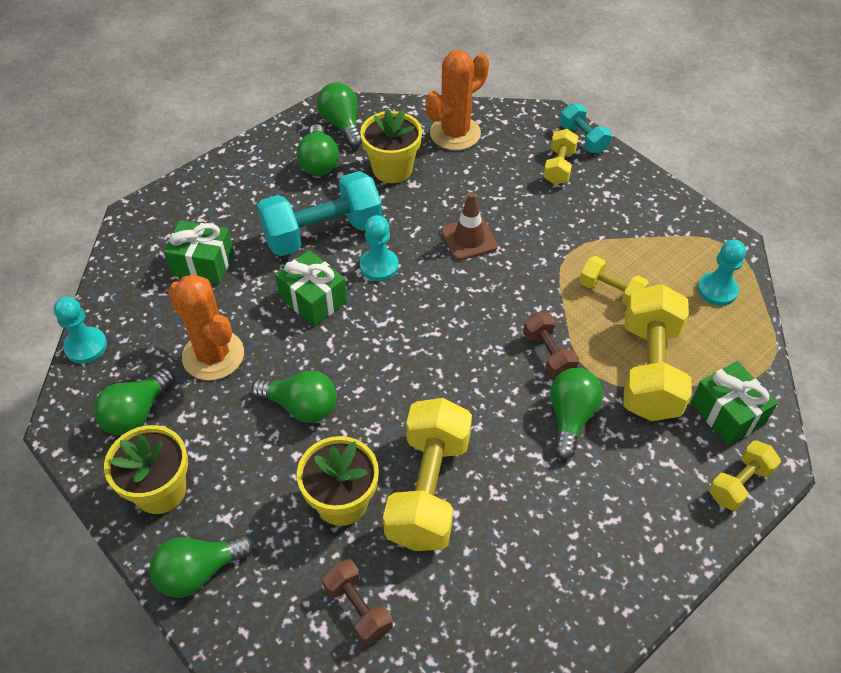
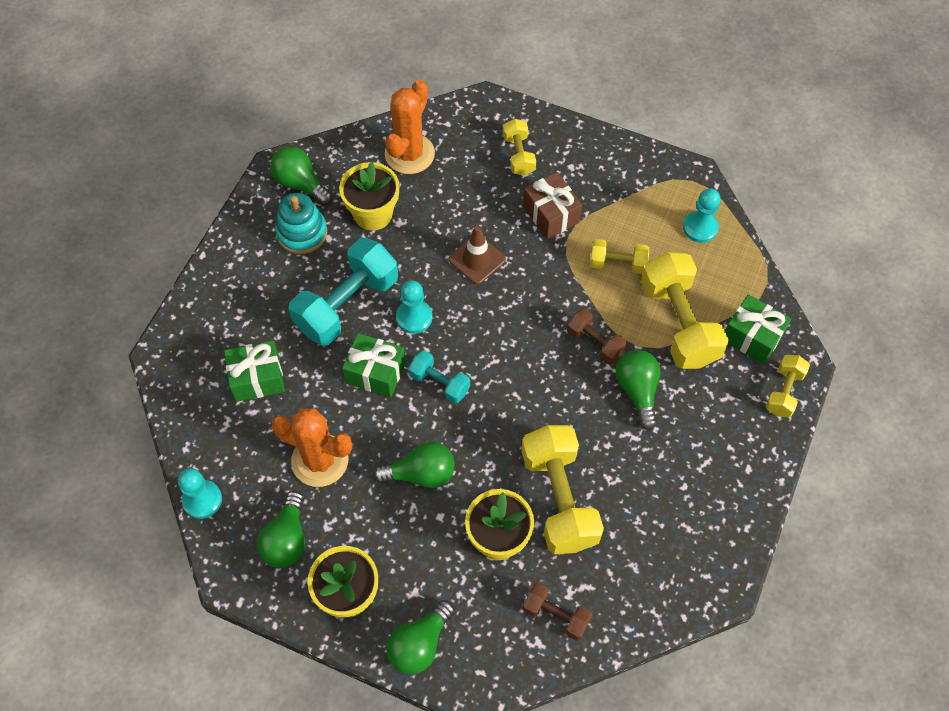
camera: 25 degrees left, 10 degrees up
green light bulb [296,124,339,176] -> turquoise stacking toy [275,193,327,254]
turquoise dumbbell [560,103,612,154] -> turquoise dumbbell moved to [409,350,470,404]
none -> brown gift [523,172,582,239]

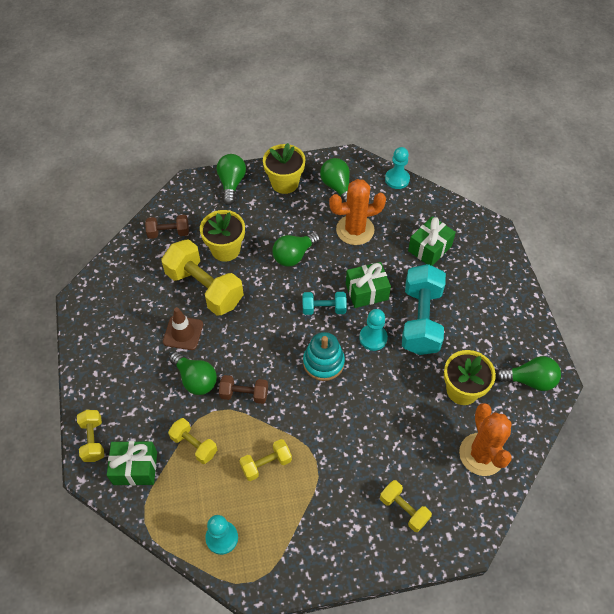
camera: 145 degrees right, 5 degrees down
turquoise stacking toy [275,193,327,254] -> turquoise stacking toy moved to [303,332,345,381]
brown traffic cone [449,225,506,284] -> brown traffic cone moved to [163,307,203,350]
brown gift [523,172,582,239] -> none
yellow dumbbell [641,252,729,369] -> yellow dumbbell [168,418,217,464], size x0.52

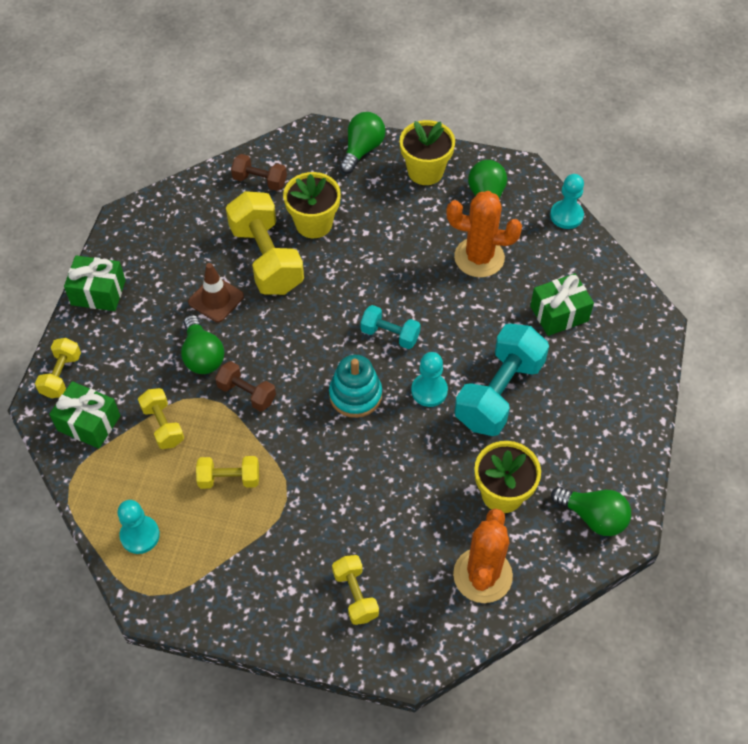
camera: 25 degrees right, 0 degrees up
green light bulb [272,232,320,267] -> none
green gift [346,262,391,308] -> green gift moved to [64,256,126,311]

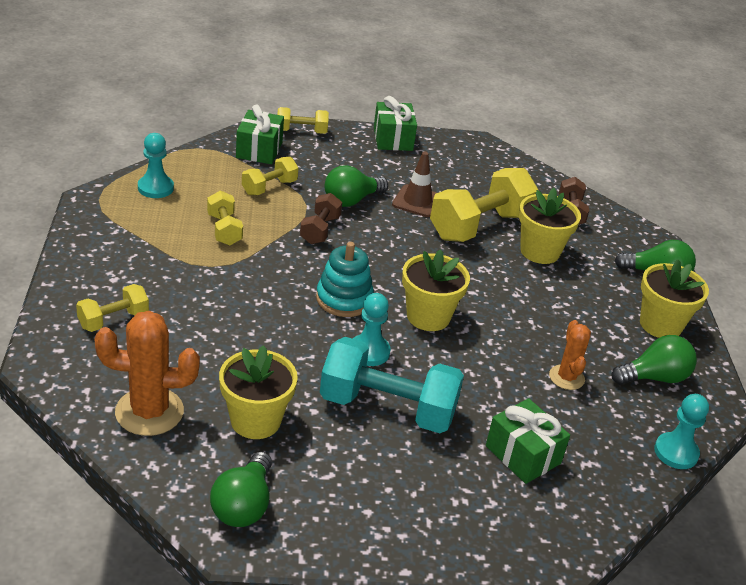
camera: 70 degrees right, 20 degrees down
turquoise dumbbell [360,305,421,349] -> yellow flower pot [402,249,470,331]
orange cactus [446,191,522,277] -> orange cactus [549,320,591,390], size x0.59

